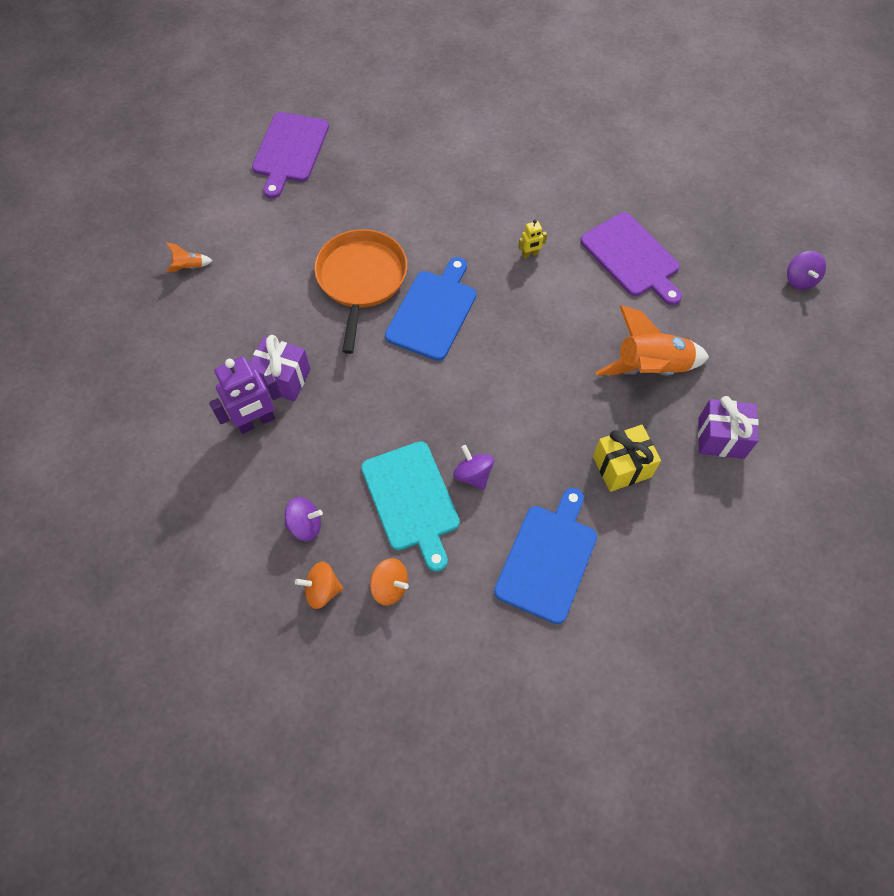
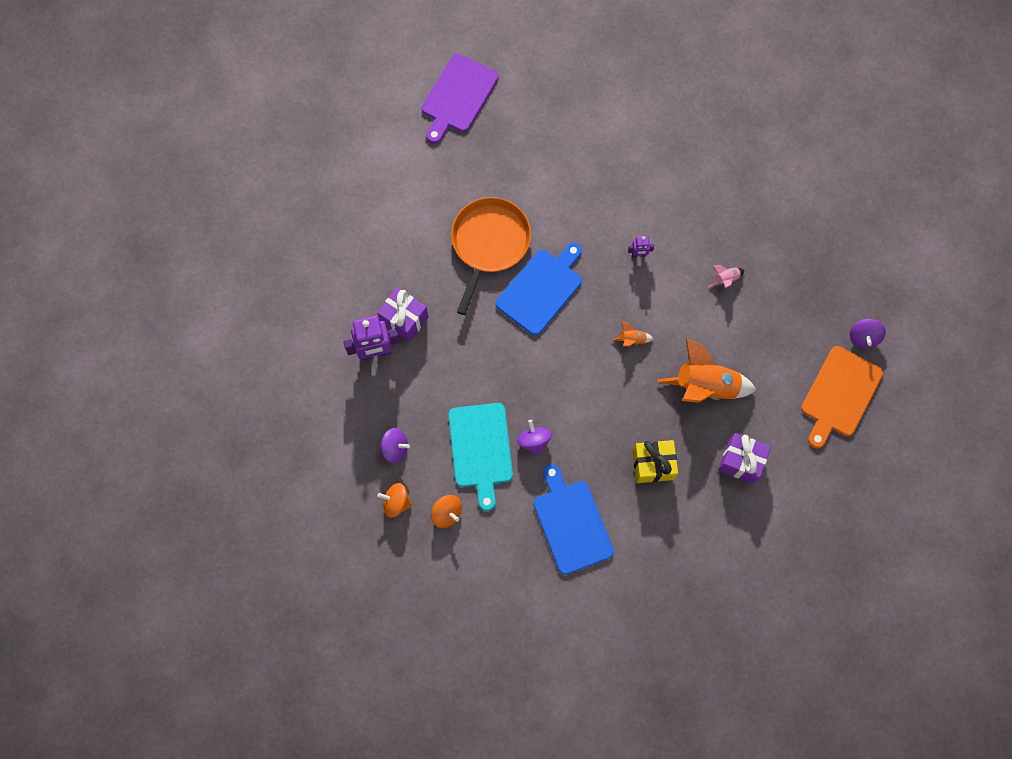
camera: 15 degrees right, 10 degrees up
orange rocket [166,243,213,272] -> orange rocket moved to [612,321,653,346]
blue cutting board [494,488,597,624] -> blue cutting board turned 60 degrees counterclockwise [533,464,614,575]
yellow robot [518,220,547,258] -> purple robot [628,236,654,257]
purple cutting board [580,212,682,305] -> pink rocket [709,265,745,288]
none -> orange cutting board [801,346,883,448]

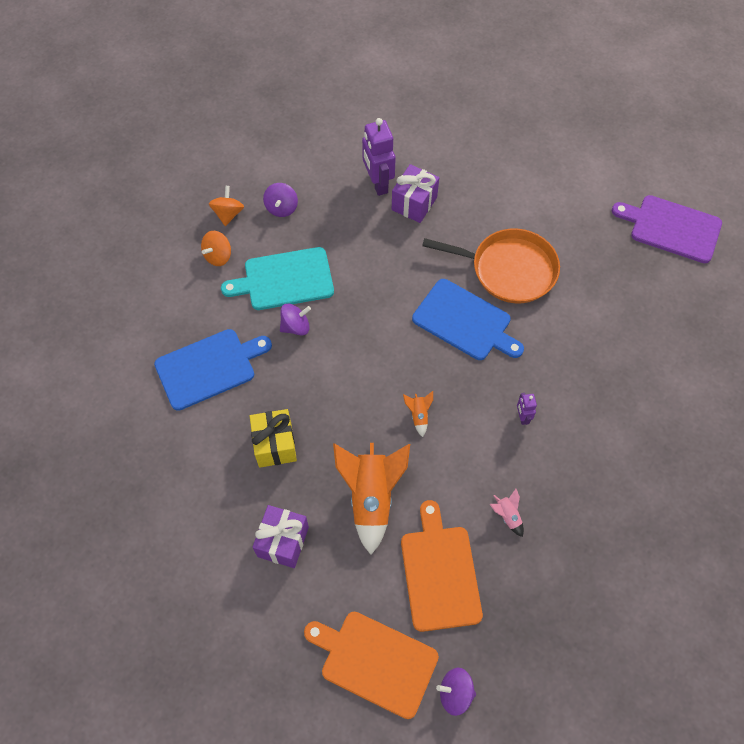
camera: 85 degrees right, 10 degrees down
none -> orange cutting board [401,500,483,632]

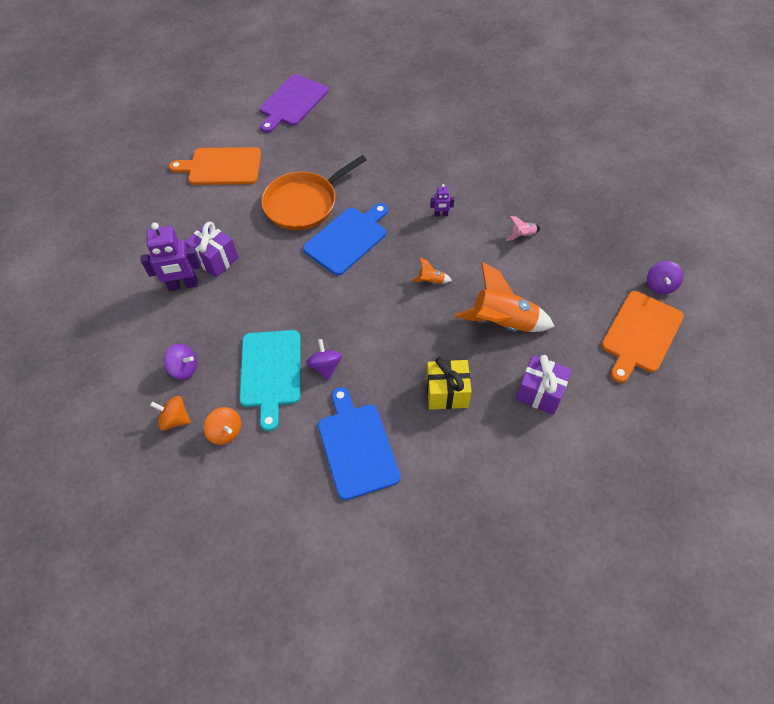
camera: 80 degrees left, 5 degrees down
orange cutting board [401,500,483,632] -> orange cutting board moved to [169,147,261,185]
orange pan [422,229,560,303] -> orange pan turned 150 degrees counterclockwise [261,155,367,230]

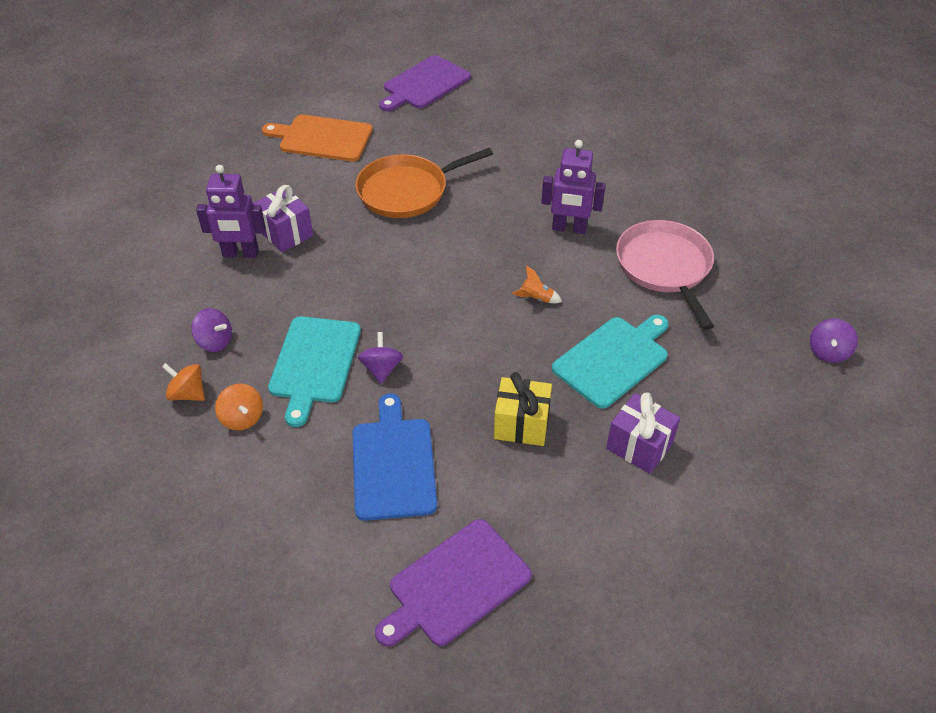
camera: 10 degrees right, 10 degrees down
blue cutting board [303,203,388,276] -> none
purple robot [430,184,454,216] -> purple robot [541,140,606,234], size x2.07
orange rocket [455,262,555,332] -> turquoise cutting board [552,315,669,409]
pink rocket [506,216,541,241] -> pink pan [616,220,714,330]
orange cutting board [601,291,684,383] -> none
none -> purple cutting board [375,519,532,647]

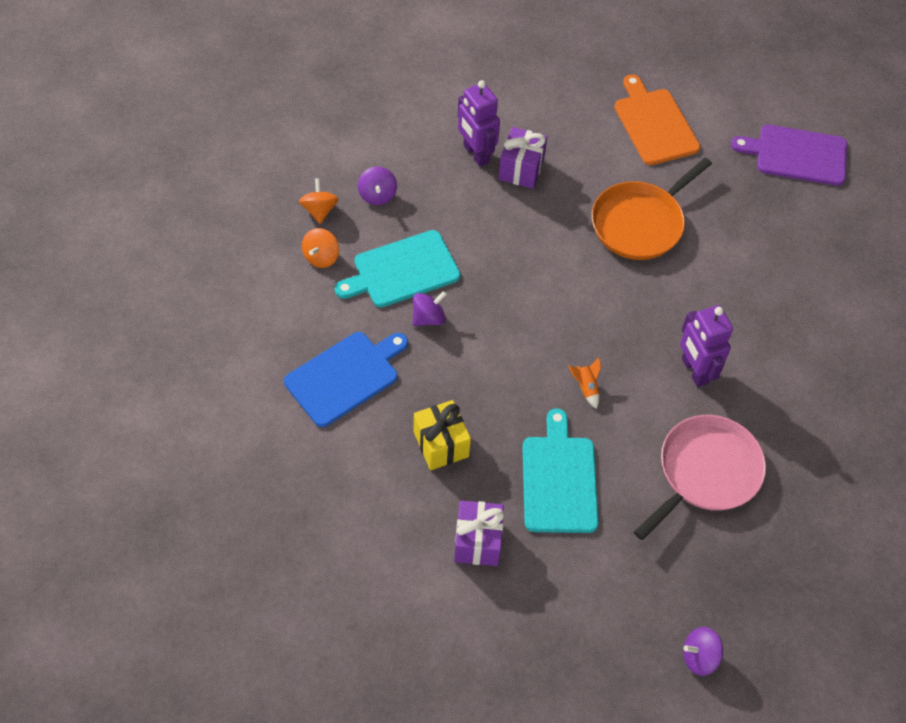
camera: 55 degrees right, 10 degrees up
orange pan [355,148,493,218] -> orange pan turned 75 degrees counterclockwise [591,158,712,260]
purple cutting board [375,519,532,647] -> none
turquoise cutting board [552,315,669,409] -> turquoise cutting board turned 105 degrees counterclockwise [523,408,599,533]

